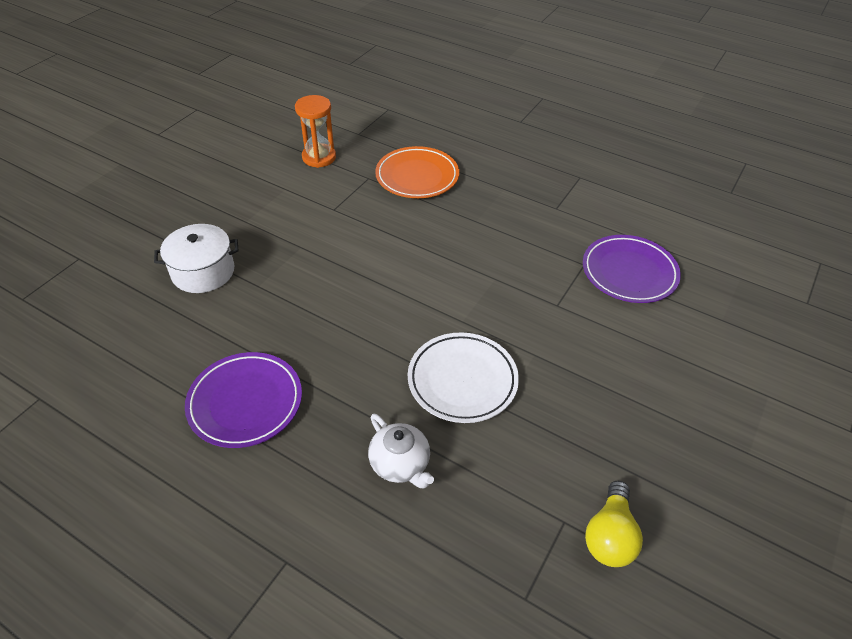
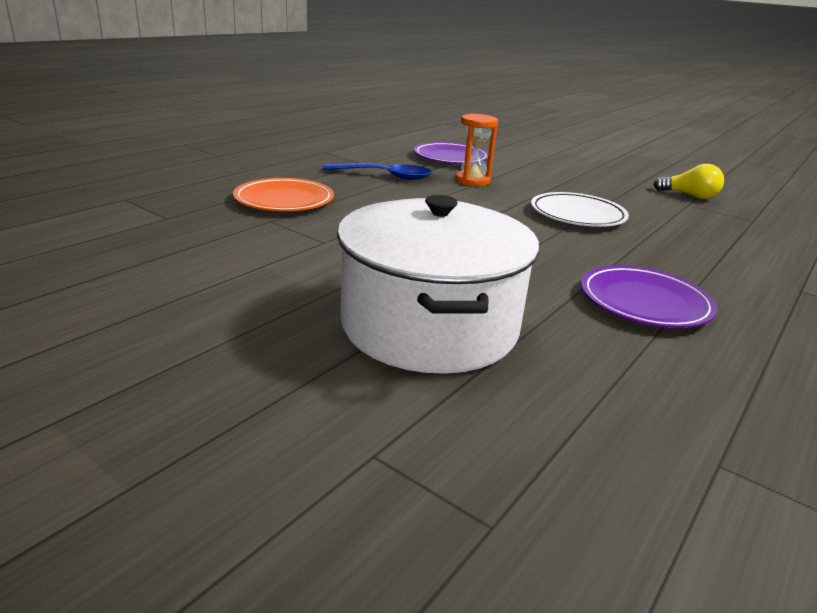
camera: 85 degrees left, 20 degrees down
white pot [154,224,239,293] -> white pot [337,195,539,374], size x1.90
orange hourglass [295,95,336,168] -> orange hourglass moved to [455,114,498,186]
white teapot [368,413,434,488] -> none
none -> blue spoon [323,163,432,180]

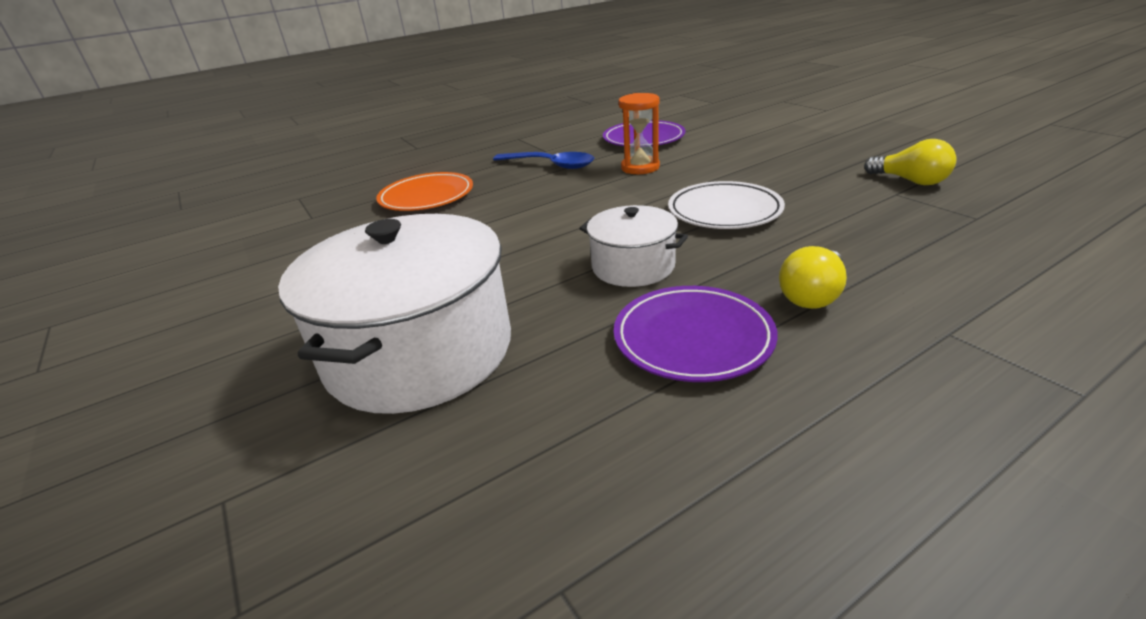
camera: 25 degrees right, 5 degrees up
none -> white pot [579,205,688,287]
none -> yellow light bulb [779,246,847,309]

